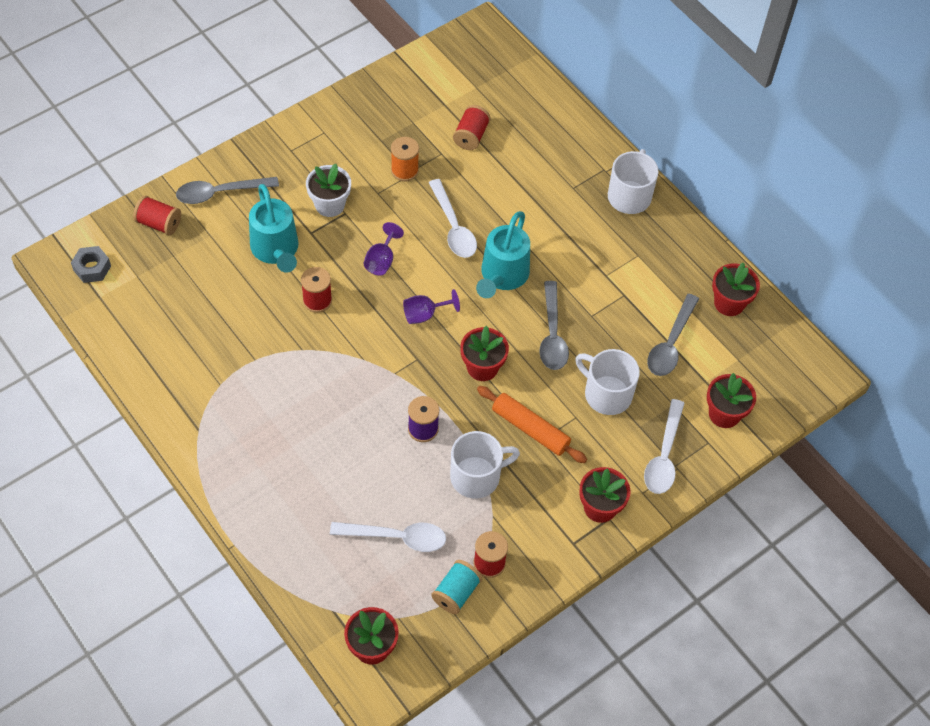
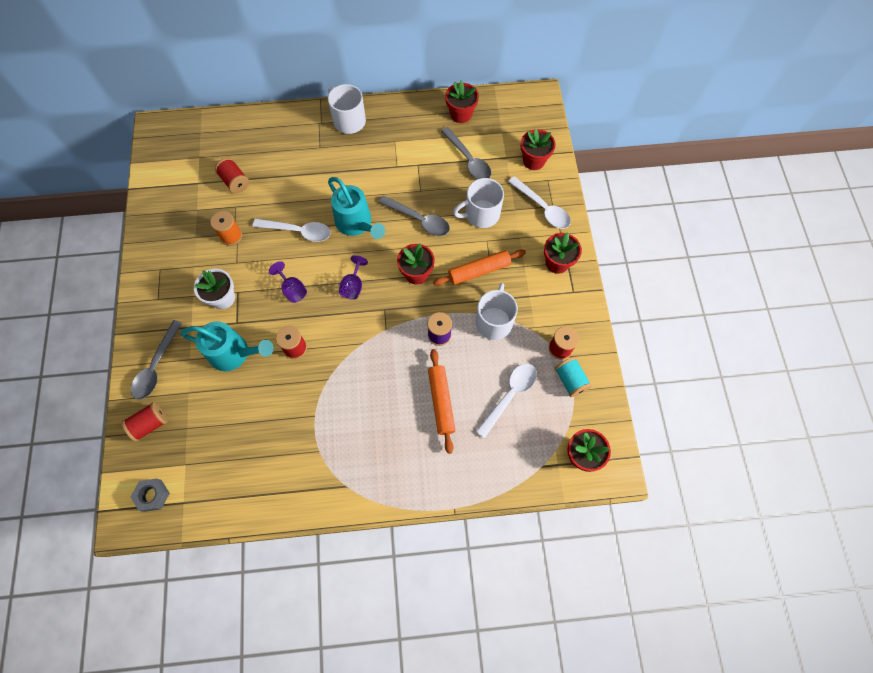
camera: 55 degrees left, 10 degrees up
none -> orange rolling pin [428,349,455,454]

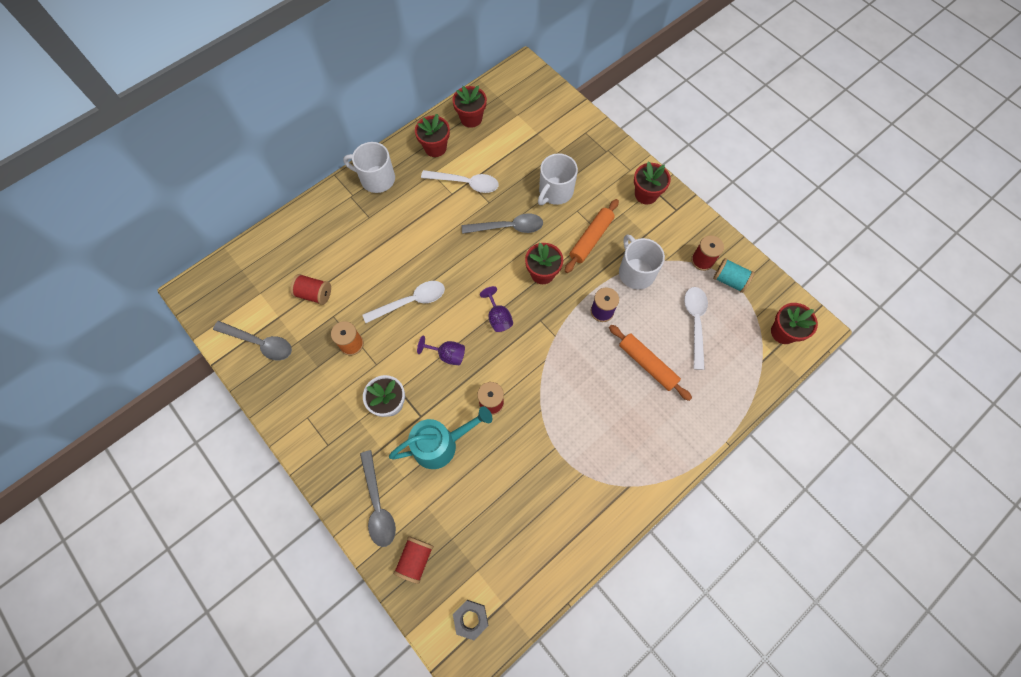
camera: 35 degrees left, 0 degrees up
turquoise watering can [328,177,385,239] -> none
grey spoon [441,127,491,179] -> grey spoon moved to [213,321,292,360]
white spoon [508,176,571,229] -> white spoon moved to [421,170,499,193]
red flower pot [521,129,556,170] -> red flower pot moved to [415,114,450,157]

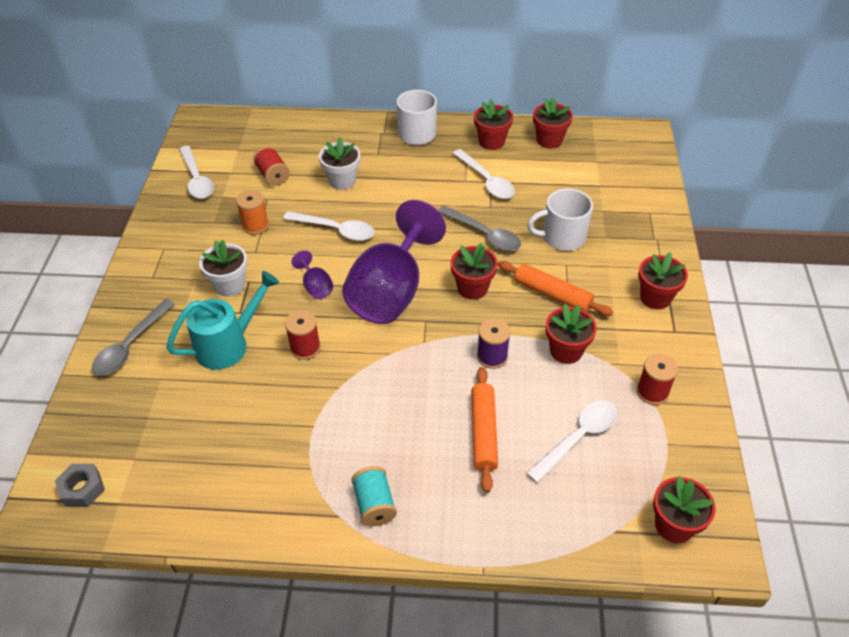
camera: 45 degrees right, 20 degrees down
grey spoon [213,321,292,360] -> white spoon [179,146,214,199]
turquoise watering can [389,406,493,469] -> turquoise watering can turned 60 degrees counterclockwise [166,271,280,370]
red spool [393,536,434,584] -> none
purple goblet [480,286,513,332] -> purple goblet [342,200,446,324], size x2.45
orange rolling pin [565,199,619,273] -> orange rolling pin turned 45 degrees clockwise [498,261,613,316]
white mug [619,234,665,289] -> red flower pot [546,304,597,364]
turquoise spool [713,258,754,293] -> turquoise spool moved to [351,466,397,527]
none -> white flower pot [319,137,360,190]

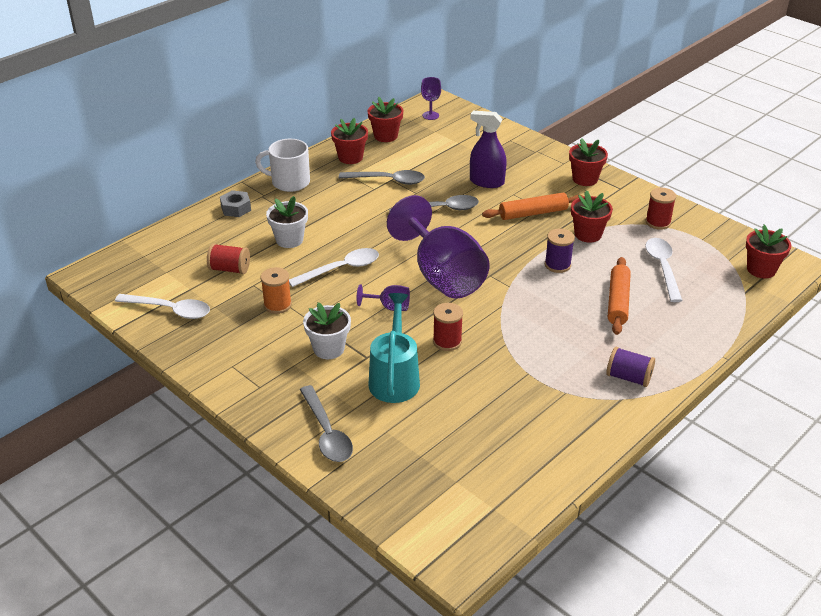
camera: 50 degrees left, 10 degrees down
grey nut [55,464,105,507] -> grey nut moved to [220,190,251,217]
turquoise spool [351,466,397,527] -> purple spool [606,347,655,387]
red flower pot [451,243,498,300] -> none
white spoon [452,149,515,199] -> grey spoon [339,170,425,185]
orange rolling pin [471,367,498,493] -> orange rolling pin turned 60 degrees clockwise [608,257,631,335]
white mug [527,188,593,251] -> purple spray bottle [470,111,507,188]
none -> purple goblet [421,77,441,120]

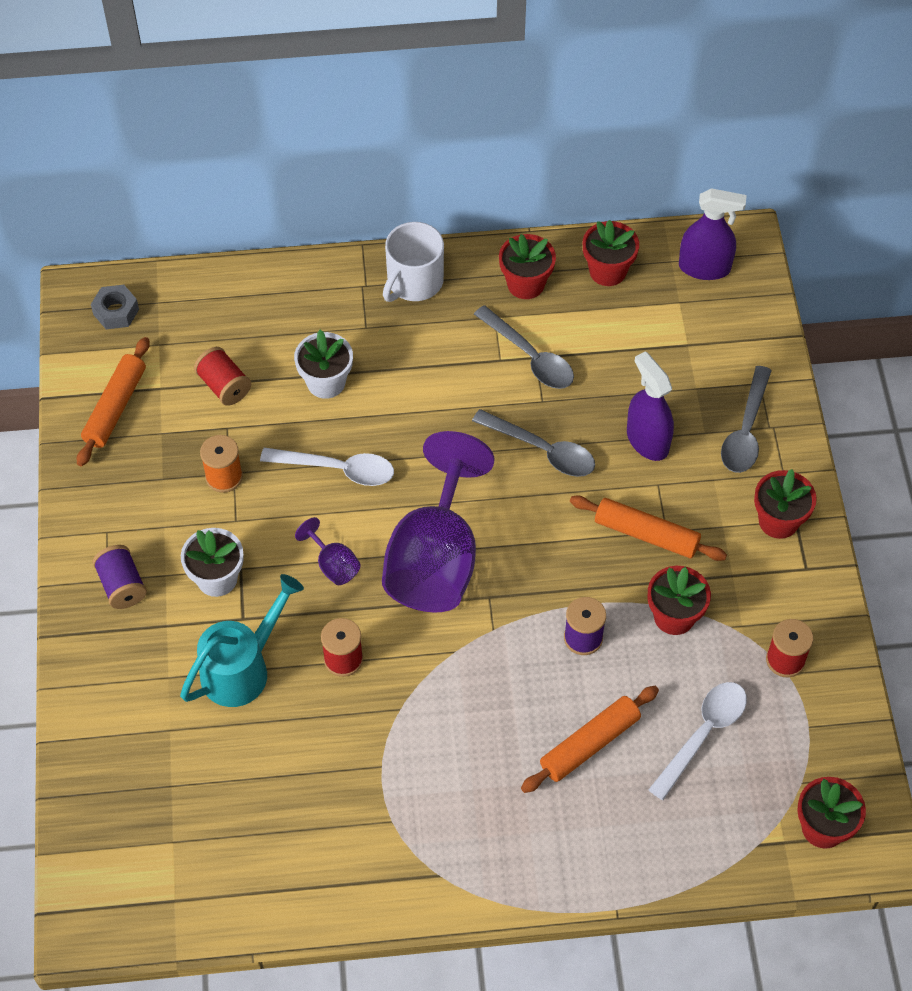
camera: 40 degrees right, 20 degrees up
white spoon [115,294,210,319] -> orange rolling pin [77,337,150,466]
grey nut [220,190,251,217] -> grey nut moved to [91,285,139,329]
white mug [255,139,310,192] -> white mug turned 105 degrees counterclockwise [383,222,444,302]
grey spoon [300,385,353,462] -> grey spoon moved to [721,366,772,473]
purple goblet [421,77,441,120] -> purple spray bottle [679,188,747,280]
purple spool [606,347,655,387] -> purple spool moved to [93,545,147,609]

